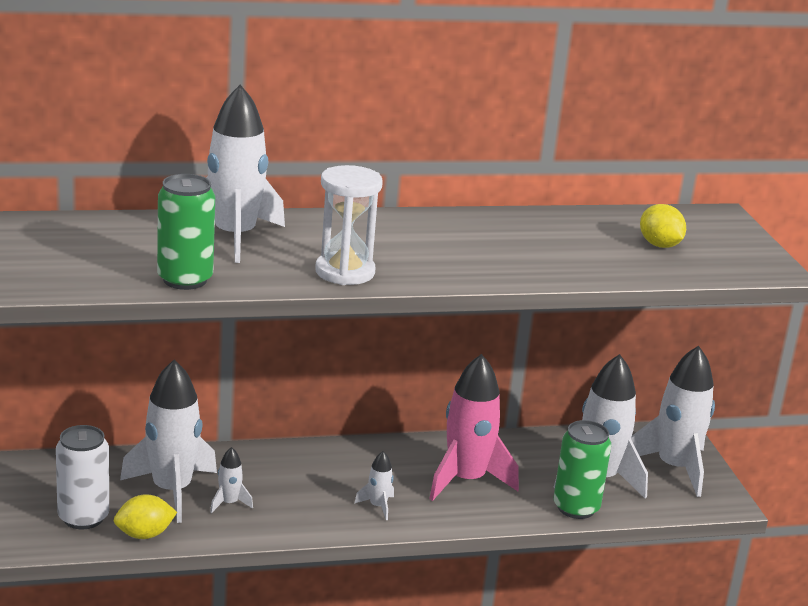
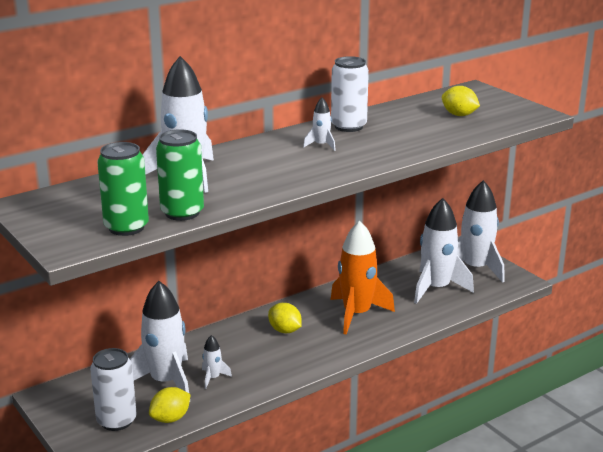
camera: 20 degrees left, 0 degrees up
white hourglass [315,165,383,285] -> none
white rocket [354,451,394,520] -> white rocket moved to [303,98,336,151]
pink rocket [429,354,519,501] -> orange rocket [331,221,395,335]
green can [554,420,611,519] -> green can moved to [97,142,149,236]
none -> yellow lemon [268,303,302,333]
none -> white can [331,56,369,132]

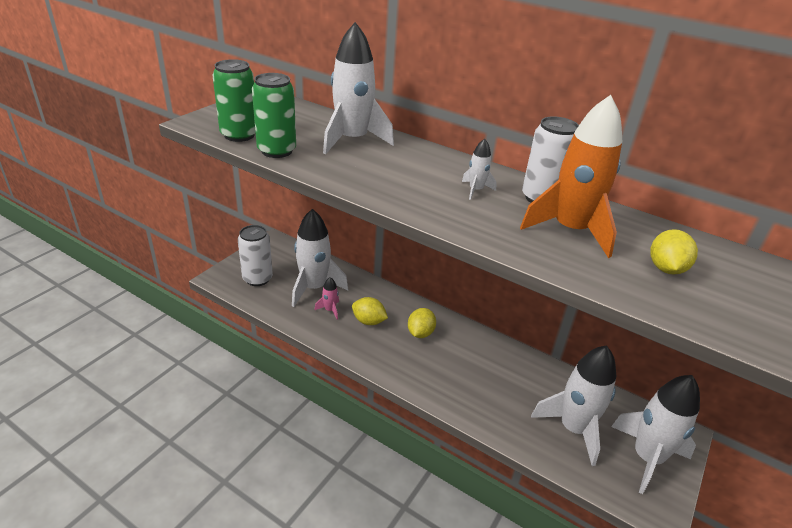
camera: 65 degrees right, 10 degrees up
yellow lemon [149,387,191,423] -> yellow lemon moved to [352,297,388,325]
white rocket [202,335,232,389] -> pink rocket [314,277,339,320]
orange rocket [331,221,395,335] -> orange rocket moved to [520,95,622,258]

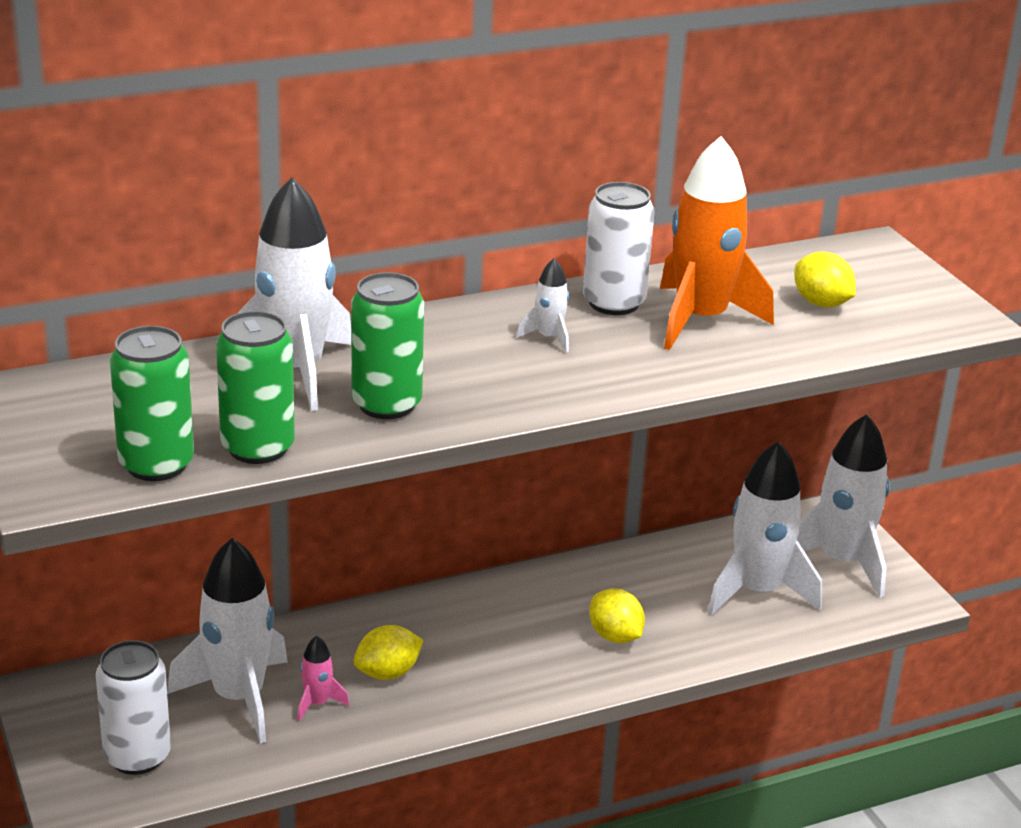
camera: 55 degrees left, 5 degrees down
yellow lemon [408,308,436,338] -> yellow lemon moved to [589,588,645,643]
none -> green can [351,272,424,419]

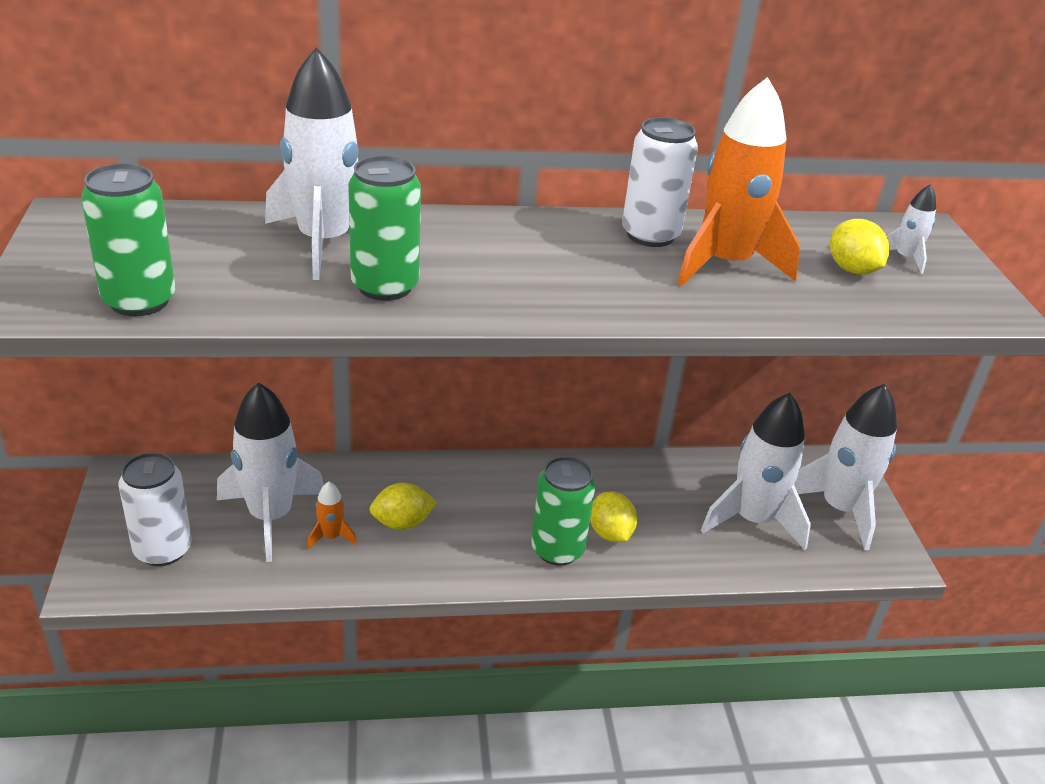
camera: 15 degrees right, 5 degrees up
green can [216,311,295,464] -> green can moved to [531,456,596,566]
pink rocket [297,636,350,722] -> orange rocket [307,481,357,550]
white rocket [516,258,569,353] -> white rocket moved to [887,184,936,274]

